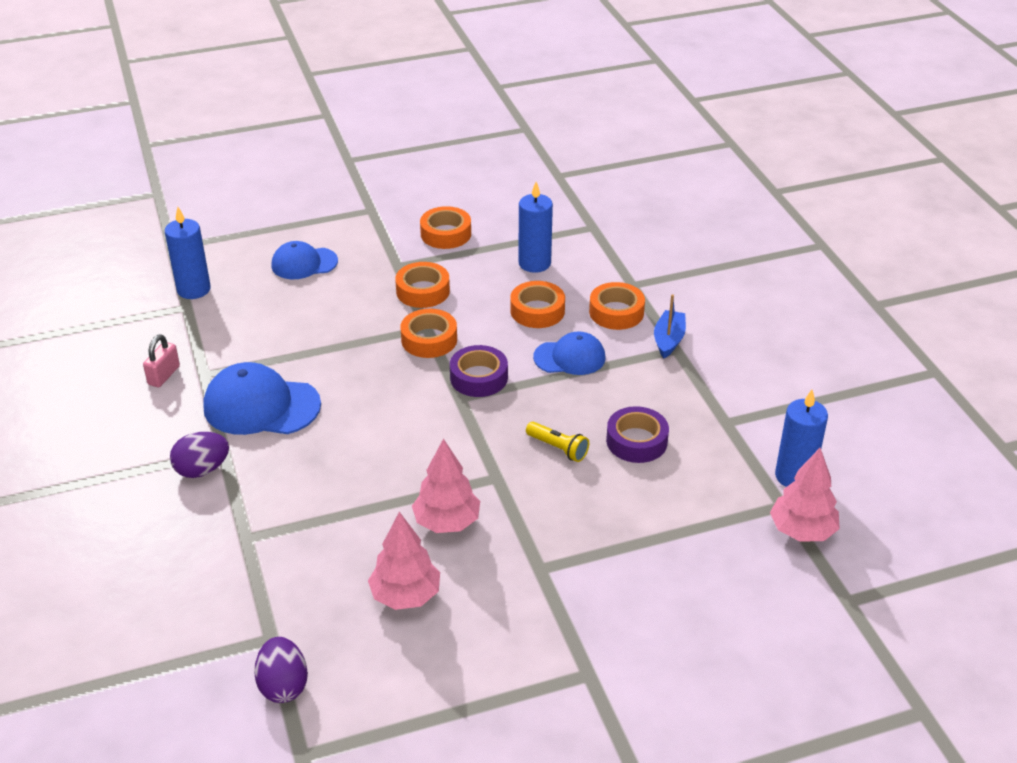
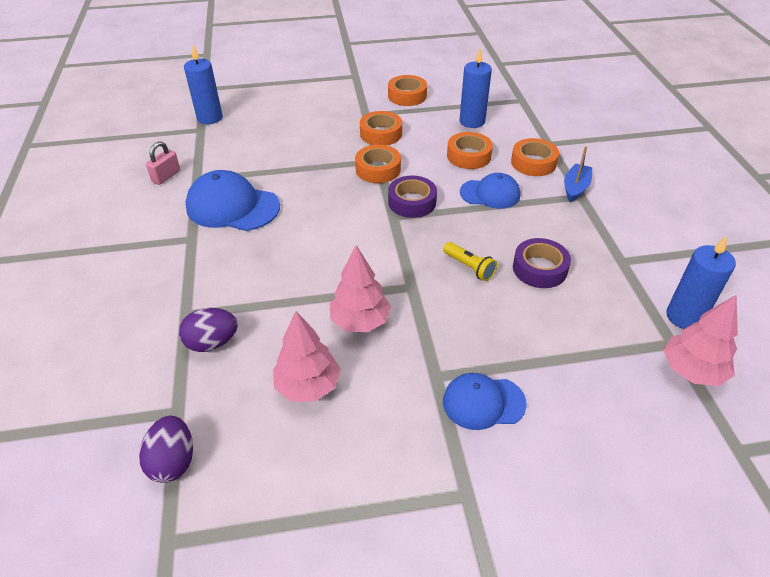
camera: 10 degrees right, 5 degrees up
purple egg [170,432,229,478] -> purple egg moved to [179,308,238,352]
blue cap [271,241,338,279] -> blue cap moved to [443,373,527,430]

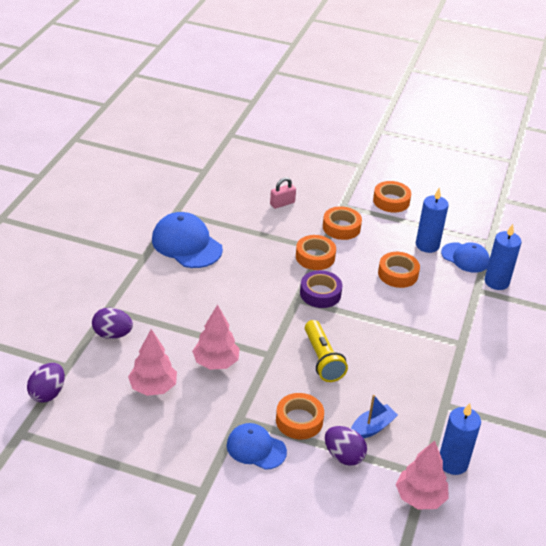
camera: 25 degrees right, 5 degrees down
pink padlock [146,141,180,185] -> pink padlock moved to [270,177,296,209]
blue candle [184,46,223,124] -> blue candle moved to [485,224,522,290]
yellow flashlight [443,242,497,281] -> yellow flashlight [305,320,348,382], size x1.55
blue cap [460,173,520,209] -> blue cap moved to [441,242,490,273]
orange tape [511,138,559,176] -> orange tape moved to [276,393,324,439]
purple tape [513,238,571,288] -> none
blue boat [564,146,592,202] -> blue boat moved to [351,395,398,438]
none -> purple egg [325,426,367,466]

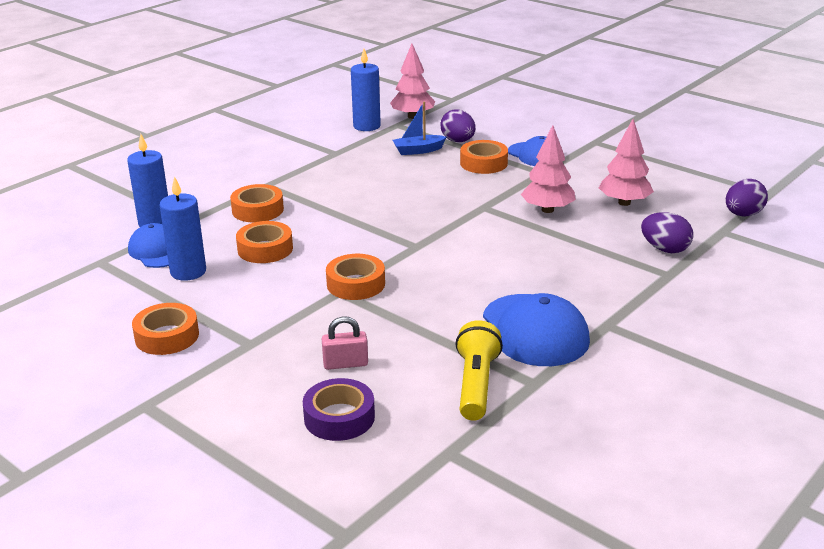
camera: 155 degrees left, 10 degrees down
purple tape [300,270,342,308] -> purple tape moved to [303,378,375,441]
yellow flashlight [305,320,348,382] -> yellow flashlight moved to [455,320,503,421]
orange tape [323,206,362,240] -> orange tape moved to [230,184,284,222]

